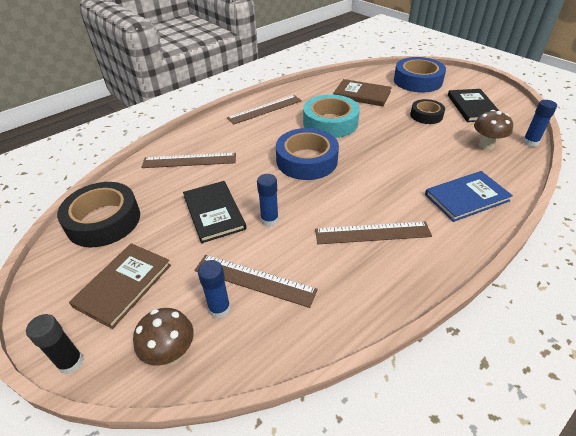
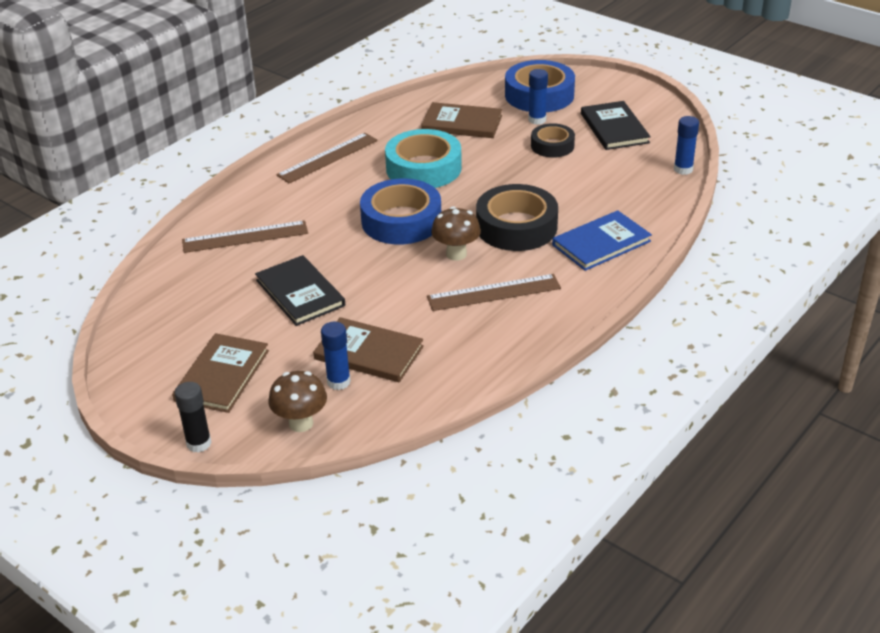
camera: 10 degrees left, 5 degrees down
black tape [57,182,140,247] -> black tape moved to [476,184,558,251]
brown ruler [194,255,318,308] -> brown book [313,317,424,382]
blue glue stick [257,174,279,227] -> blue glue stick moved to [528,69,548,125]
brown mushroom [474,110,513,150] -> brown mushroom moved to [431,206,481,261]

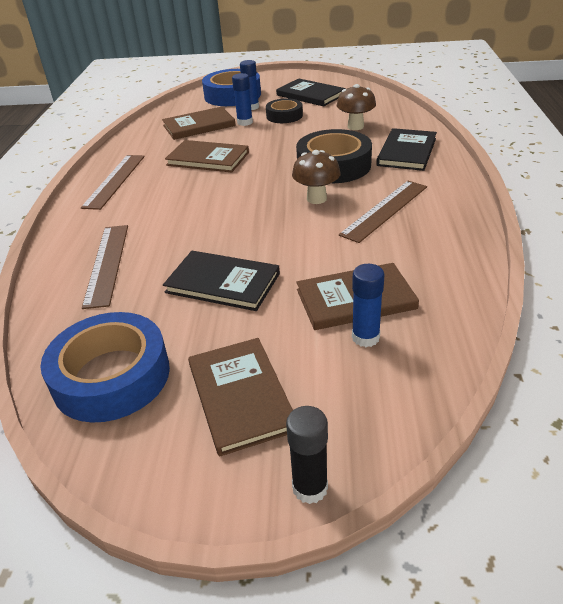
camera: 35 degrees left, 0 degrees up
brown ruler [182,220,308,253] -> brown ruler turned 45 degrees counterclockwise [82,225,128,309]
brown mushroom [269,371,327,432] -> brown mushroom moved to [337,84,376,130]
blue tape [360,179,441,244] -> blue tape moved to [40,312,170,423]
turquoise tape [385,129,462,188] -> brown book [165,140,249,172]
blue book [552,210,652,271] -> black book [376,128,437,171]
blue glue stick [674,116,699,175] -> blue glue stick moved to [232,73,253,126]

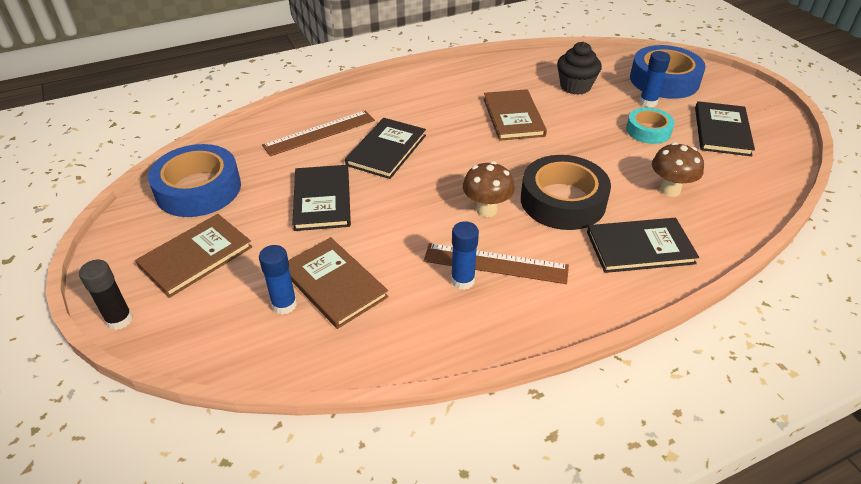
camera: 60 degrees right, 5 degrees up
brown ruler [81,155,145,210] -> none
brown book [162,107,236,140] -> black cupcake [557,42,602,95]
blue glue stick [232,73,253,126] -> blue glue stick moved to [451,221,479,290]
black tape [266,98,303,123] -> turquoise tape [626,107,675,144]
none -> black book [345,118,426,179]

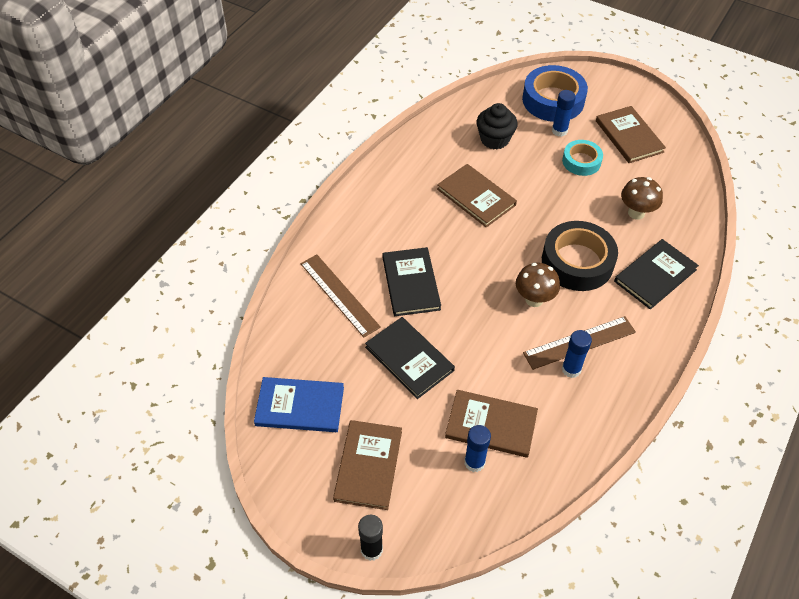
camera: 35 degrees left, 10 degrees up
blue tape [148,144,241,217] -> blue book [254,377,344,432]
brown ruler [262,110,375,156] -> brown ruler turned 60 degrees counterclockwise [300,254,381,338]
black book [695,101,755,156] -> brown book [596,106,666,163]

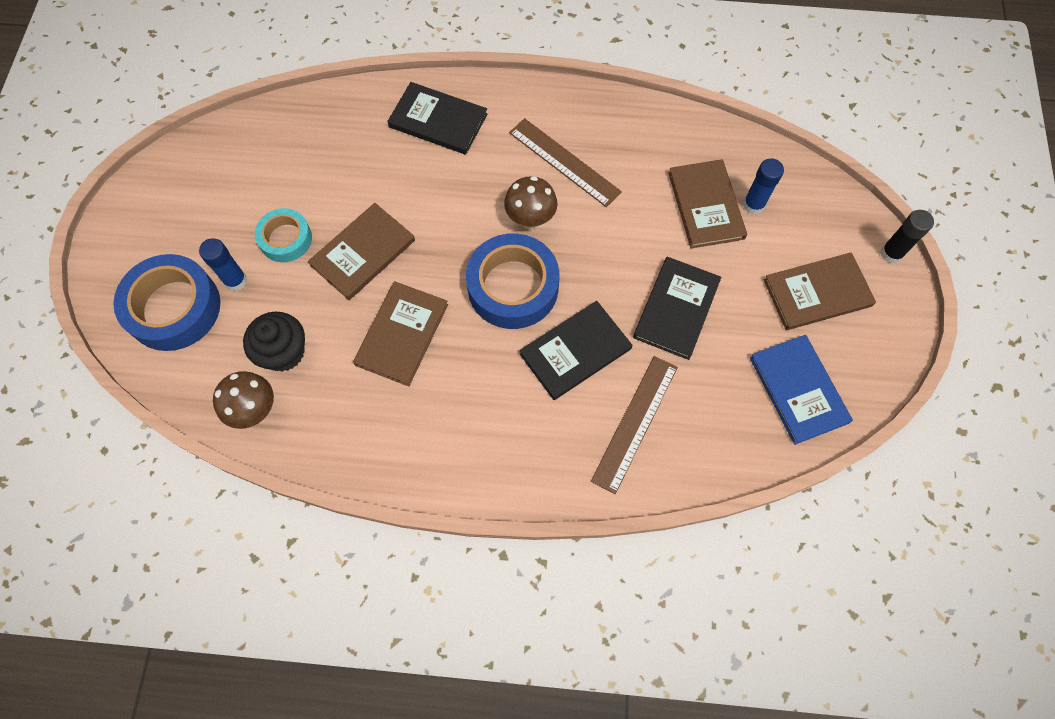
camera: 115 degrees left, 15 degrees up
black tape [542,221,618,291] -> none
blue glue stick [562,330,592,378] -> none
brown book [596,106,666,163] -> brown book moved to [308,203,415,300]
brown mushroom [621,177,663,220] -> brown mushroom moved to [213,371,274,429]
none -> blue tape [466,233,559,329]

